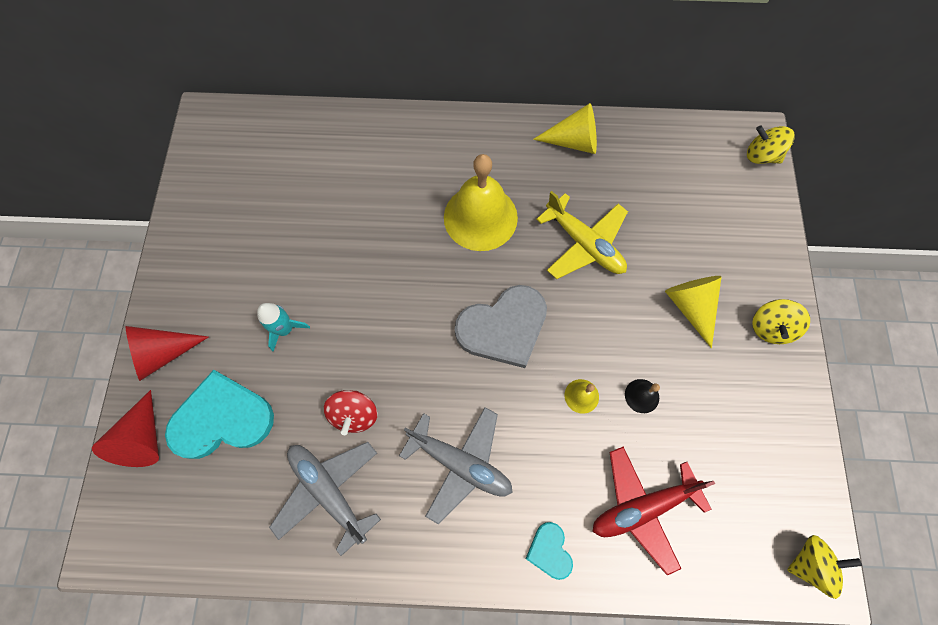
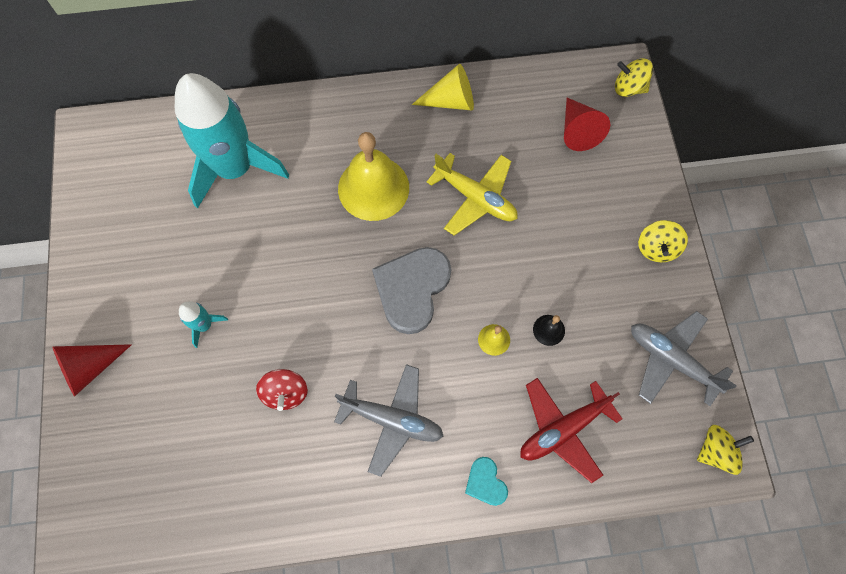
camera: 10 degrees left, 0 degrees up
red cone [92,390,159,467] -> red cone moved to [564,98,610,151]
turquoise heart [165,370,274,459] -> none
grey plane [269,442,381,556] -> grey plane moved to [631,311,737,406]
grey heart [455,285,547,368] -> grey heart turned 150 degrees clockwise [372,247,451,334]
yellow cone [665,276,722,348] -> none
none -> turquoise rocket [175,73,289,208]

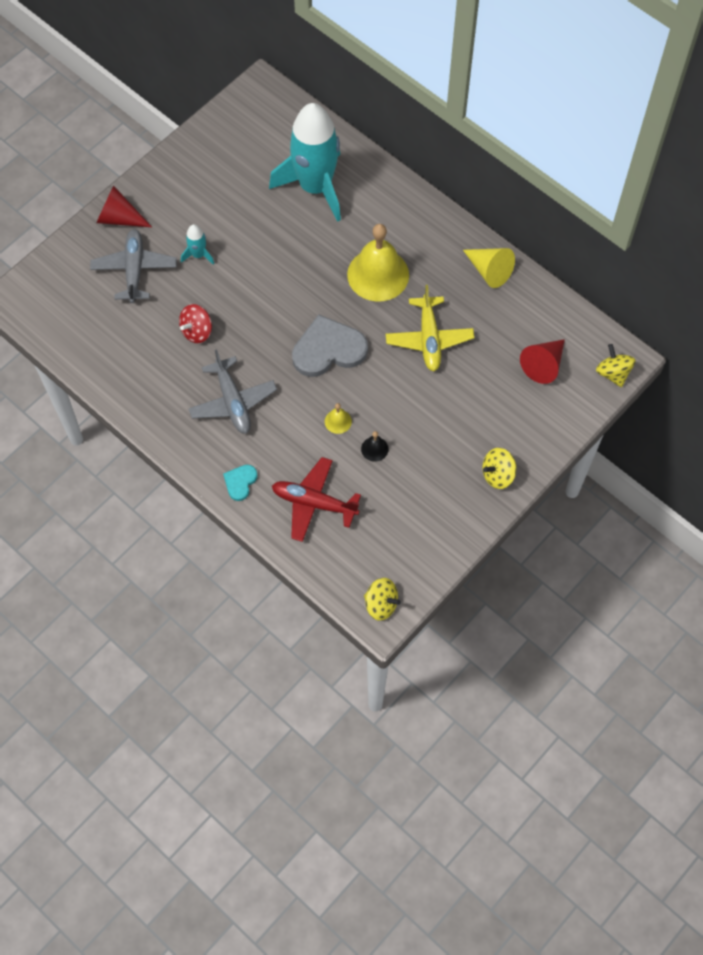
camera: 50 degrees right, 5 degrees down
grey plane [631,311,737,406] -> grey plane moved to [90,229,177,303]

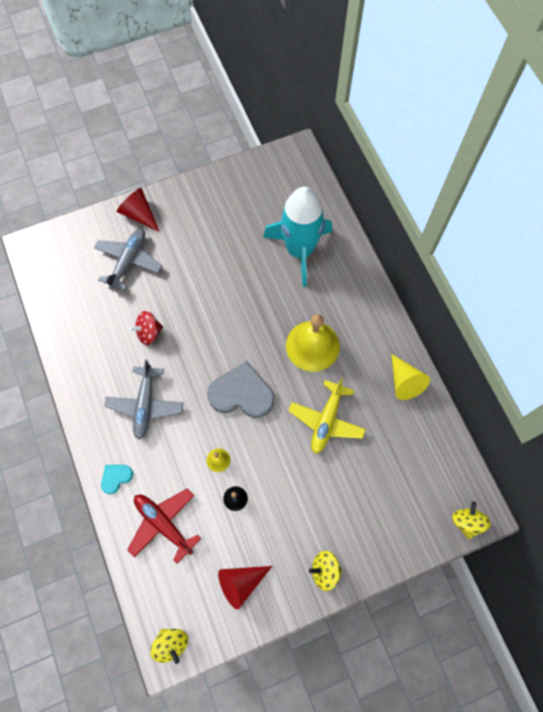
camera: 25 degrees right, 5 degrees up
turquoise rocket [181,224,214,265] -> none
red cone [520,339,565,384] -> red cone moved to [218,566,272,609]

